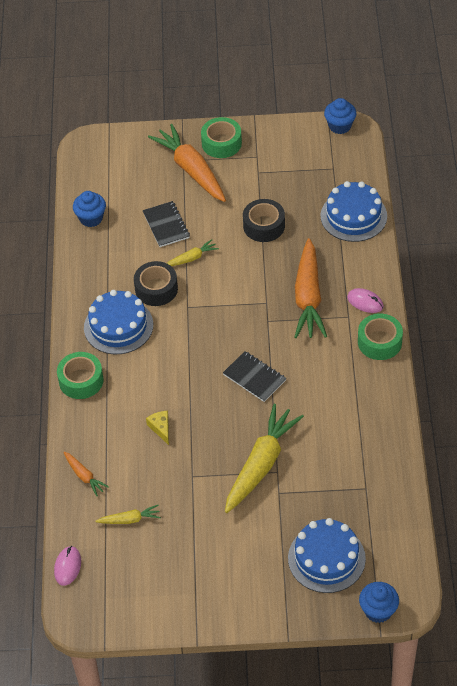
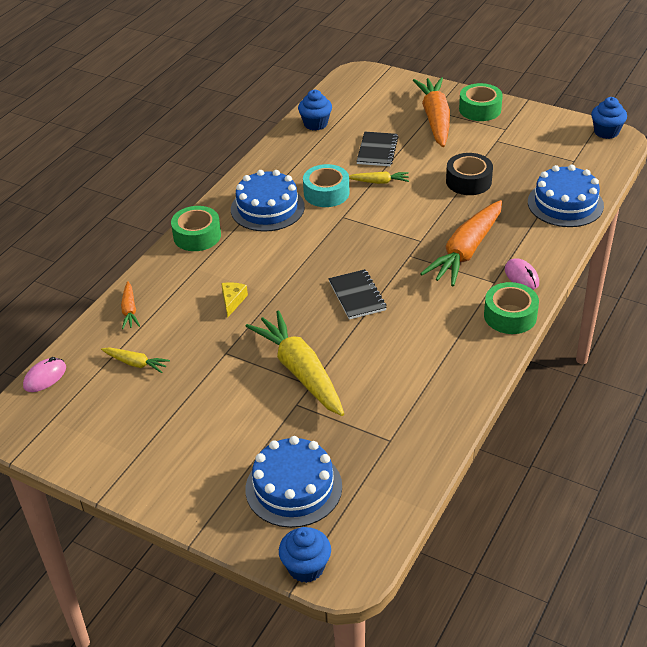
camera: 30 degrees right, 10 degrees down
black tape [134,261,178,306] -> turquoise tape [303,164,349,207]
yellow carrot [225,404,304,513] -> yellow carrot turned 90 degrees counterclockwise [246,310,344,416]

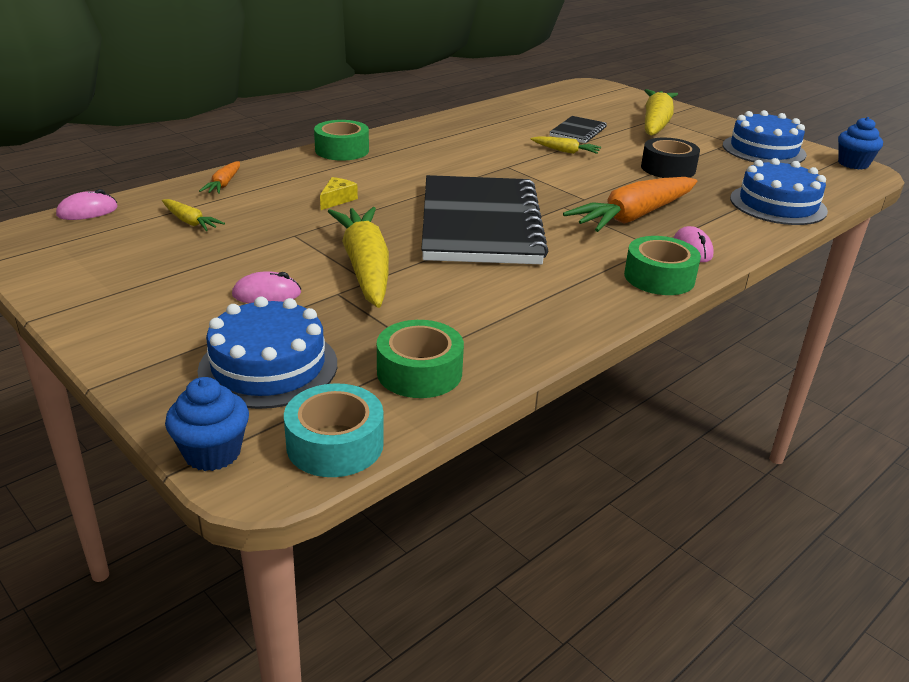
camera: 15 degrees right, 10 degrees down
blue cake [231,170,305,232] -> blue cake moved to [723,110,807,164]
blue cupcake [298,90,332,131] -> none
turquoise tape [303,164,349,207] -> turquoise tape moved to [284,383,384,477]
black notebook [329,269,387,320] -> black notebook [421,175,549,264], size x2.29
orange carrot [413,77,450,147] -> yellow carrot [644,89,678,136]
green tape [459,83,503,121] -> green tape moved to [377,320,464,398]
none -> pink mouse [232,271,301,303]

